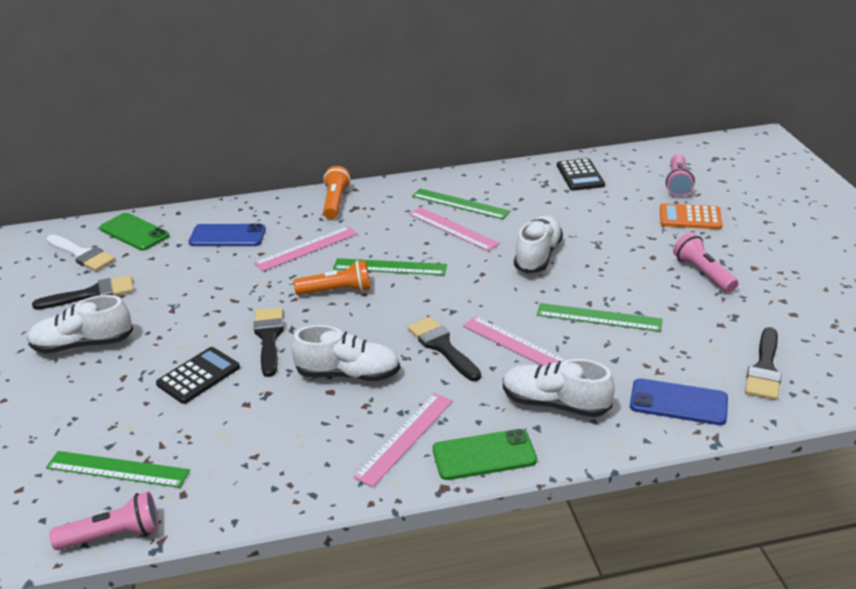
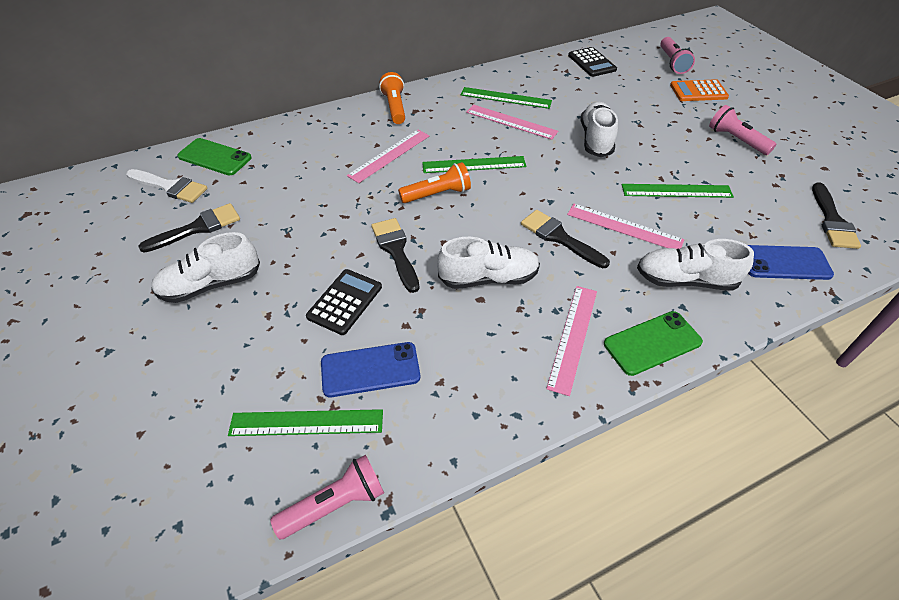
camera: 15 degrees left, 15 degrees up
blue phone [188,223,266,246] -> blue phone moved to [321,342,420,397]

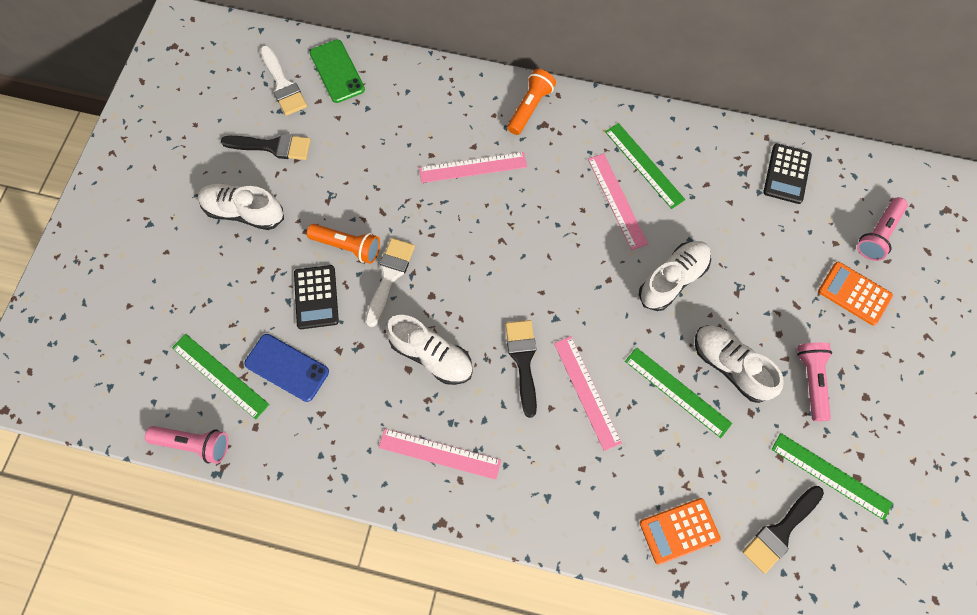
camera: 40 degrees right, 20 degrees up
black calculator [306,269,382,335] -> black calculator turned 105 degrees clockwise [294,265,339,329]
black brush [371,218,420,293] -> white brush [365,238,415,327]
orange flashlight [398,162,471,203] -> orange flashlight moved to [307,224,380,264]
green ruler [422,156,526,173] -> green ruler moved to [771,433,893,520]
pink ruler [546,286,597,396] -> pink ruler turned 45 degrees clockwise [379,429,501,480]
green phone [604,311,703,376] -> none
white shoe [637,239,754,291] -> white shoe moved to [695,325,784,403]
blue phone [748,245,834,280] -> orange calculator [640,498,721,565]

